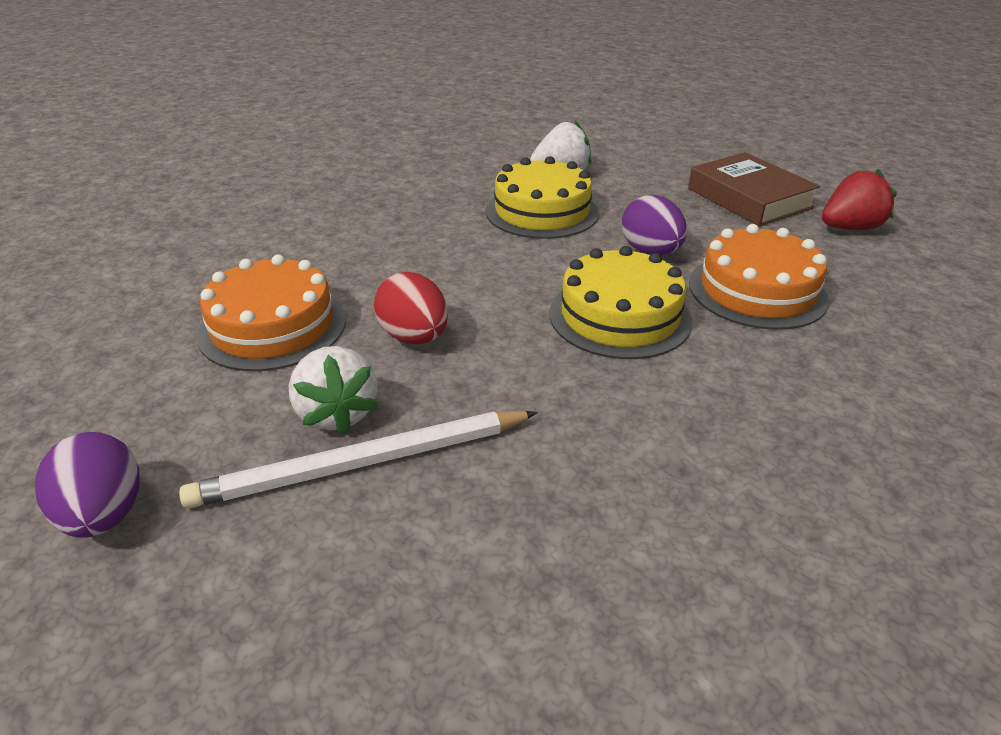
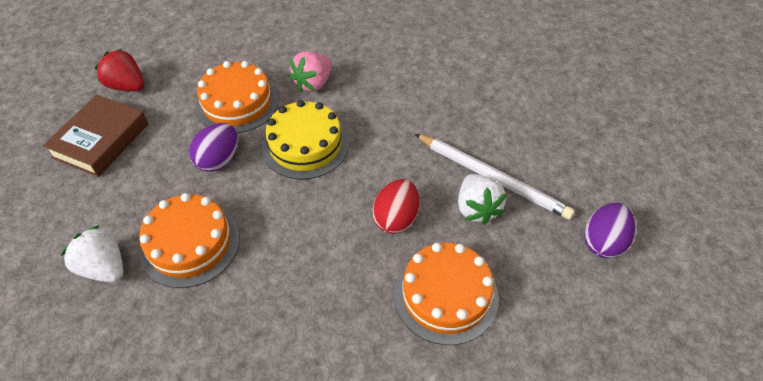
camera: 125 degrees left, 15 degrees up
white strawberry [288,346,378,434] -> white strawberry turned 135 degrees clockwise [458,174,507,225]
yellow cake [485,156,599,239] -> orange cake [139,193,240,288]
none -> pink strawberry [289,51,332,92]

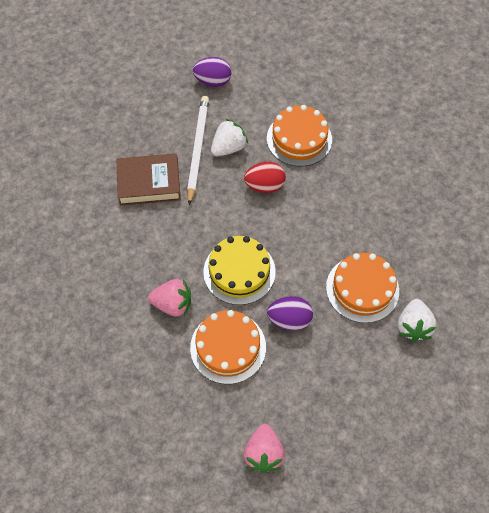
camera: 120 degrees left, 10 degrees up
brown book [43,95,148,177] -> brown book moved to [116,153,181,205]
red strawberry [94,49,144,91] -> pink strawberry [243,424,285,473]

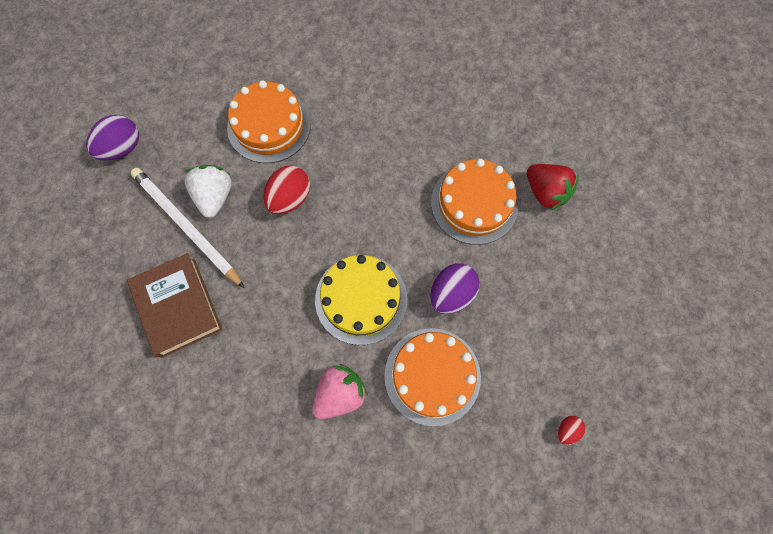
camera: 50 degrees left, 10 degrees up
brown book [116,153,181,205] -> brown book turned 60 degrees counterclockwise [127,253,223,358]
pink strawberry [243,424,285,473] -> red egg [557,416,586,445]
white strawberry [398,299,437,342] -> red strawberry [527,164,579,211]

